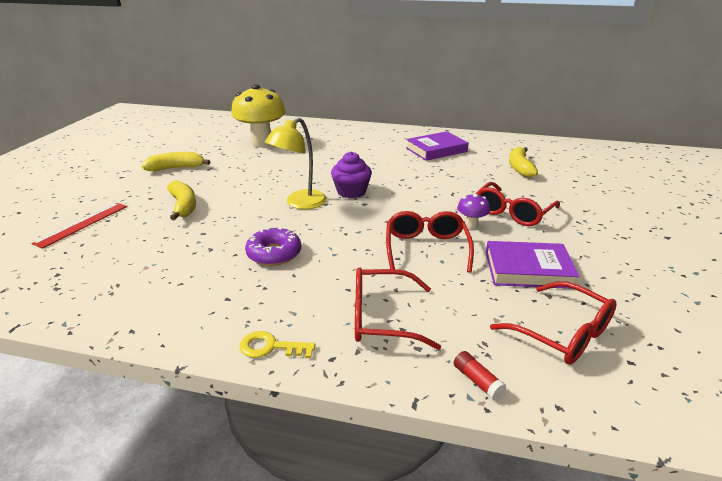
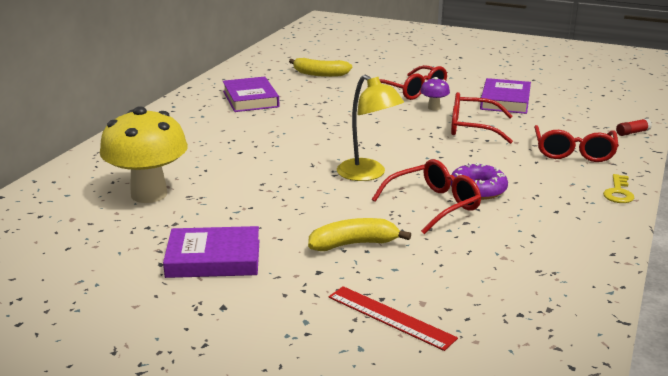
camera: 80 degrees left, 5 degrees down
yellow banana [142,152,211,171] -> purple book [163,226,260,278]
purple cupcake [331,151,372,198] -> none
red glasses [490,281,617,365] -> red glasses moved to [372,159,481,234]

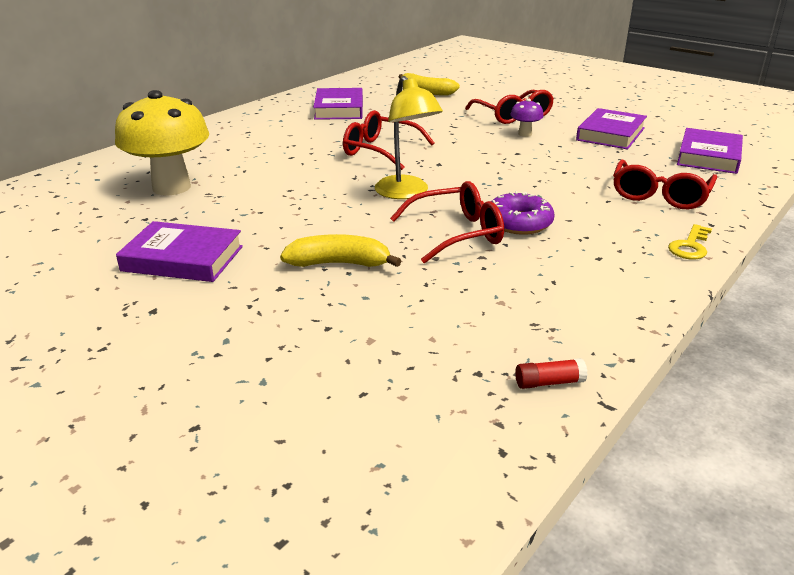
camera: 15 degrees right, 5 degrees up
red ruler [329,286,458,351] -> none
red glasses [451,92,513,144] -> red glasses moved to [343,110,435,170]
red glue stick [616,118,652,136] -> red glue stick moved to [515,358,588,389]
none -> purple book [677,128,743,174]

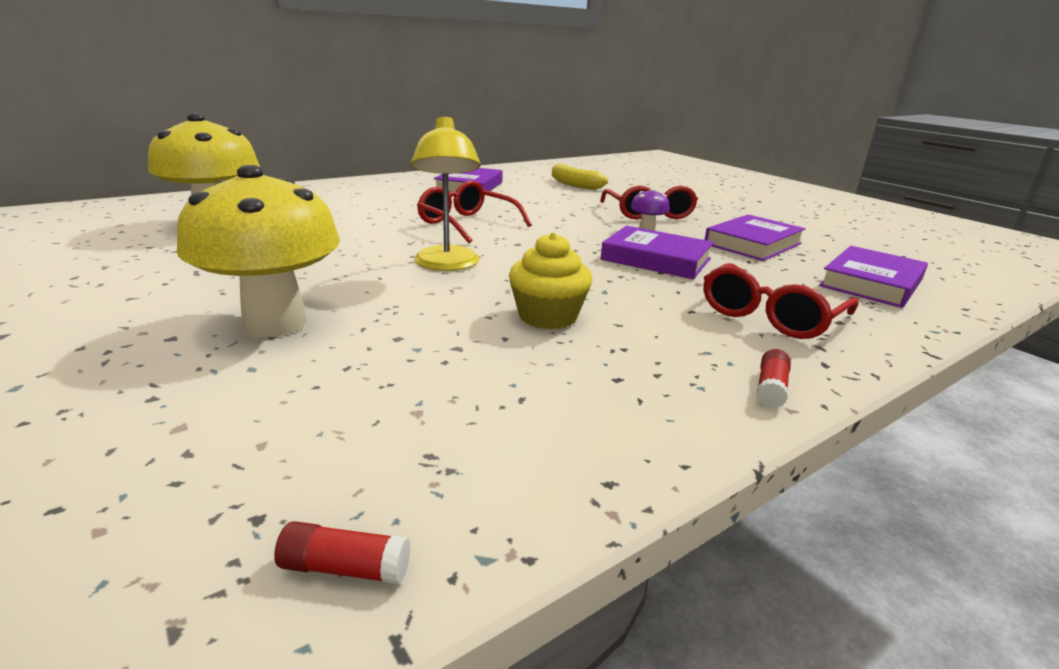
camera: 15 degrees right, 5 degrees down
purple book [116,221,243,282] -> purple book moved to [601,226,714,279]
yellow banana [280,234,401,267] -> yellow mushroom [177,165,340,337]
red glasses [390,181,504,264] -> none
purple donut [491,191,555,235] -> yellow cupcake [509,232,592,329]
yellow key [668,224,712,259] -> red glue stick [756,349,791,408]

